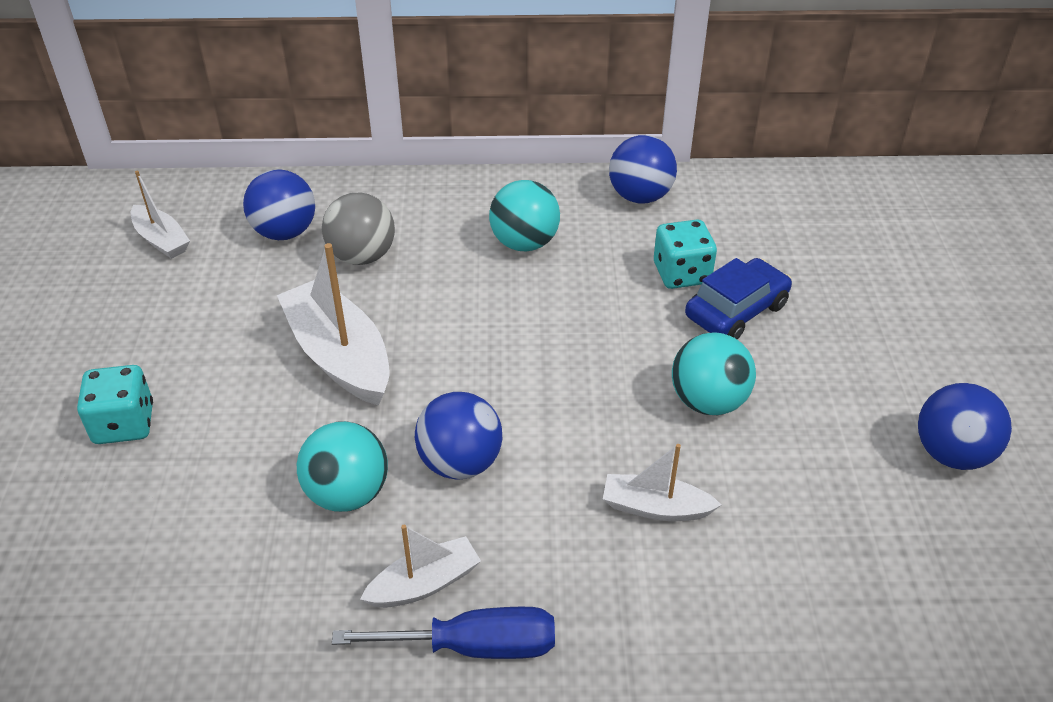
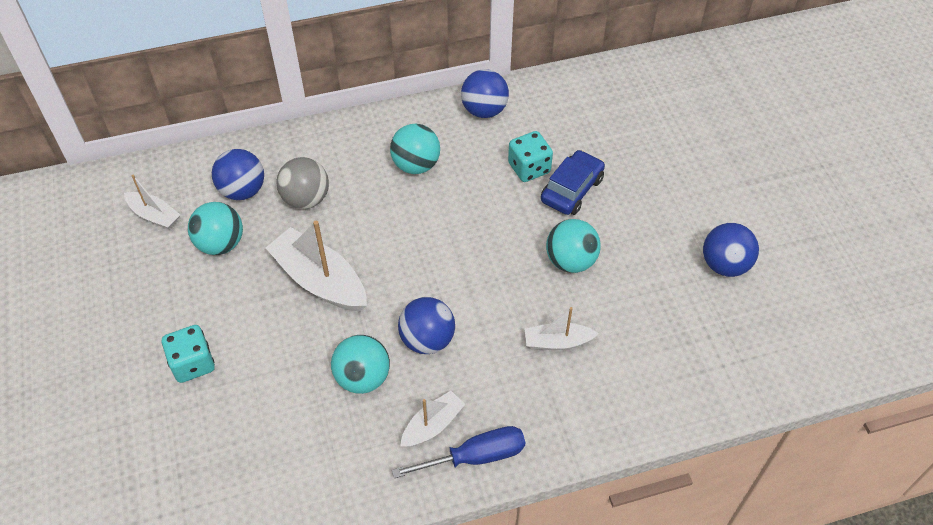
camera: 15 degrees left, 10 degrees up
none -> turquoise ball [188,202,243,255]

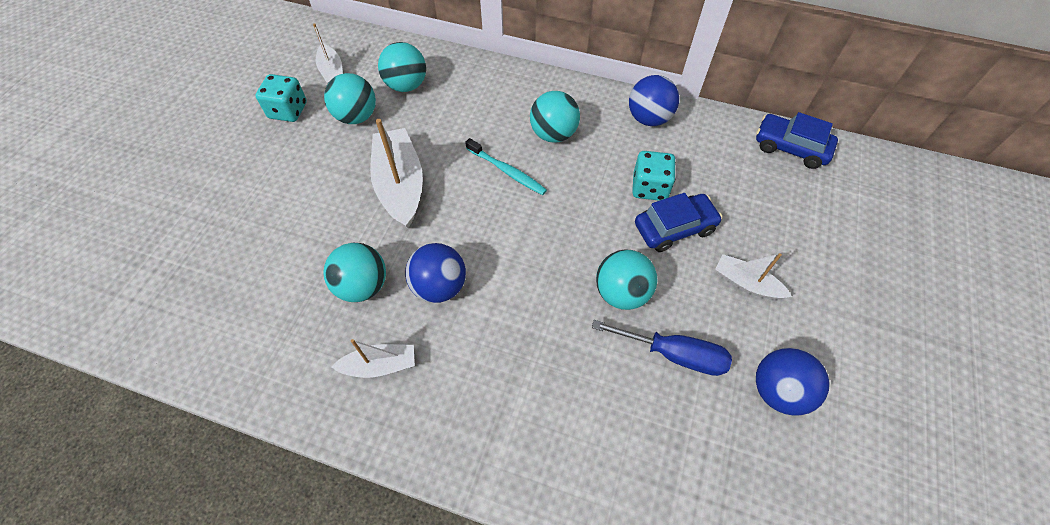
camera: 35 degrees right, 5 degrees up
turquoise dice [162,325,215,383] -> turquoise dice moved to [256,74,307,122]
blue ball [212,149,264,200] -> turquoise ball [378,42,426,92]
grey ball [276,157,329,209] -> none
blue screwdriver [392,426,525,478] -> blue screwdriver moved to [592,320,732,376]
white boat [525,307,598,350] -> white boat moved to [715,253,792,300]
none -> turquoise toothbrush [465,138,547,195]
none -> blue car [756,112,838,169]

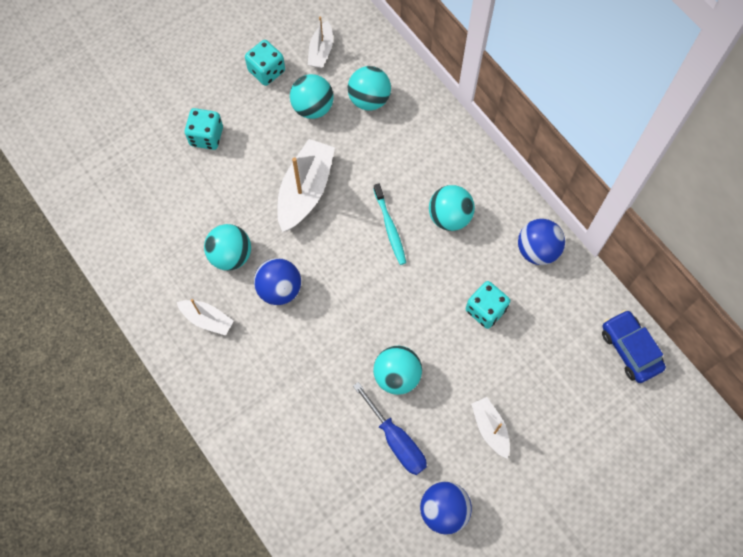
camera: 35 degrees right, 10 degrees up
blue car [635,193,723,252] -> none
none -> turquoise dice [185,108,223,150]

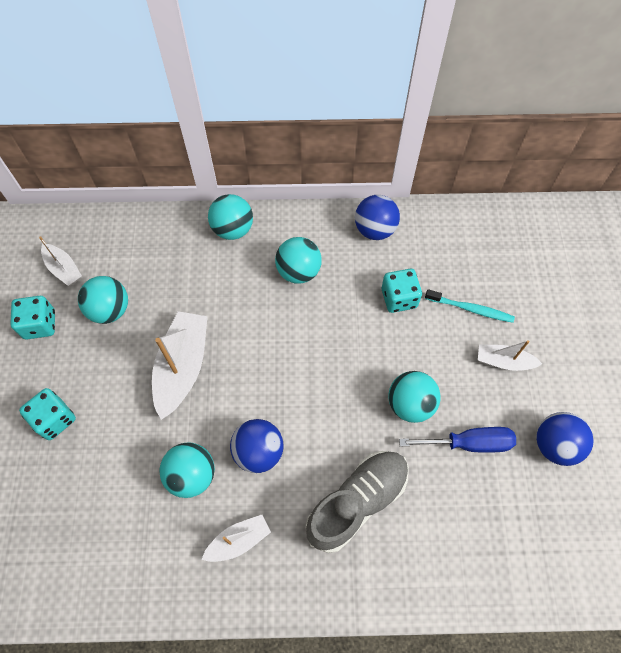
camera: 55 degrees left, 5 degrees down
white boat [277,139,335,232] -> white boat turned 45 degrees clockwise [152,311,208,420]
turquoise ball [348,66,391,111] -> turquoise ball moved to [208,194,253,240]
turquoise toothbrush [373,183,406,265] -> turquoise toothbrush moved to [425,289,515,323]
blue car [602,310,666,383] -> none
none -> grey shoe [305,451,409,553]

